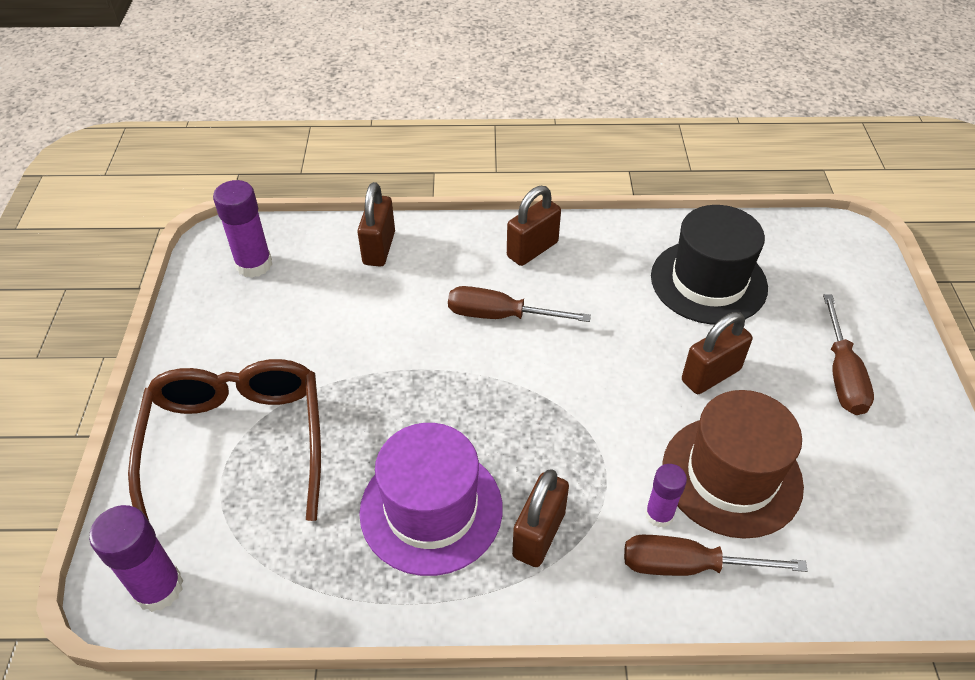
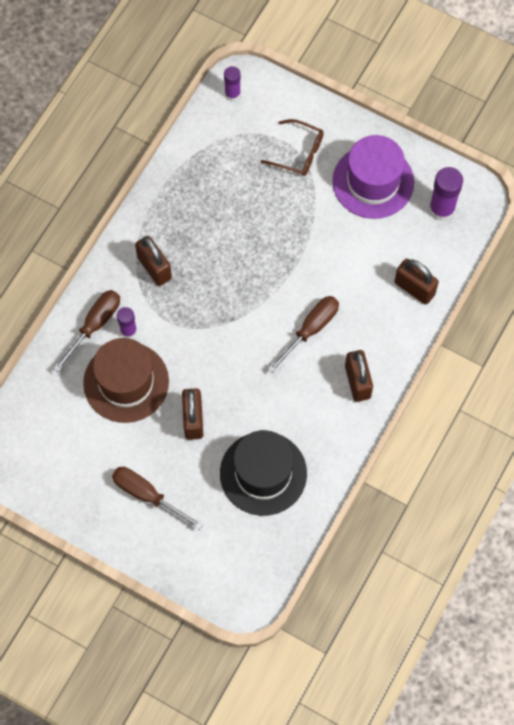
camera: 120 degrees right, 20 degrees up
purple glue stick [89,505,184,612] -> purple glue stick [224,66,241,101], size x0.62
brown glasses [128,359,321,521] -> brown glasses [261,119,324,176], size x0.52
purple hat [359,423,503,576] -> purple hat moved to [332,135,414,219]

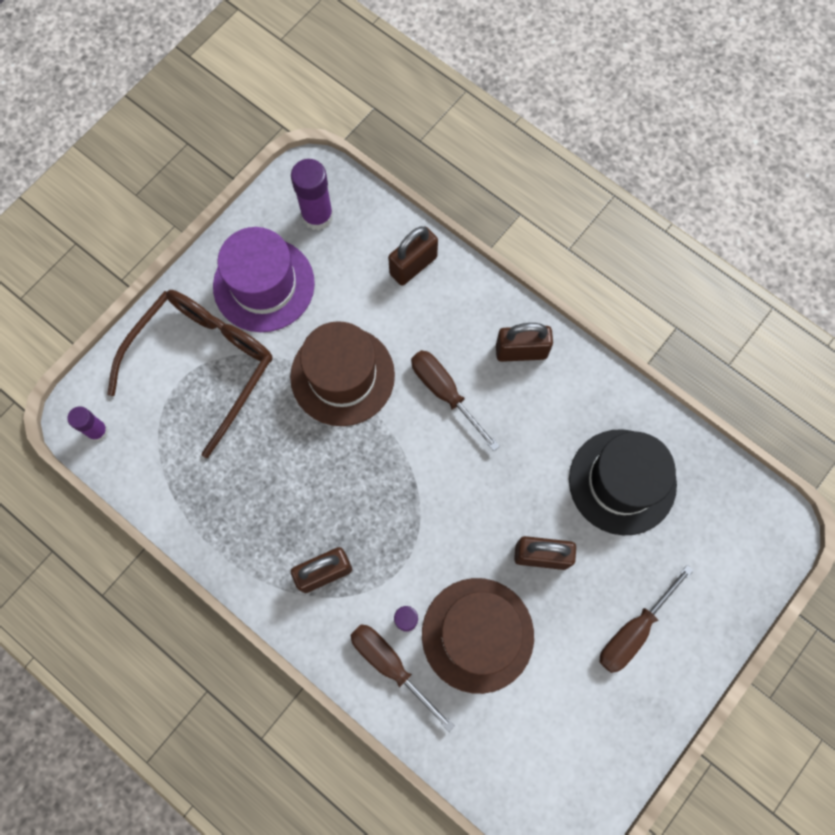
camera: 80 degrees left, 5 degrees up
brown glasses [261,119,324,176] -> brown glasses [107,290,273,458], size x1.91
none -> brown hat [290,321,395,426]

